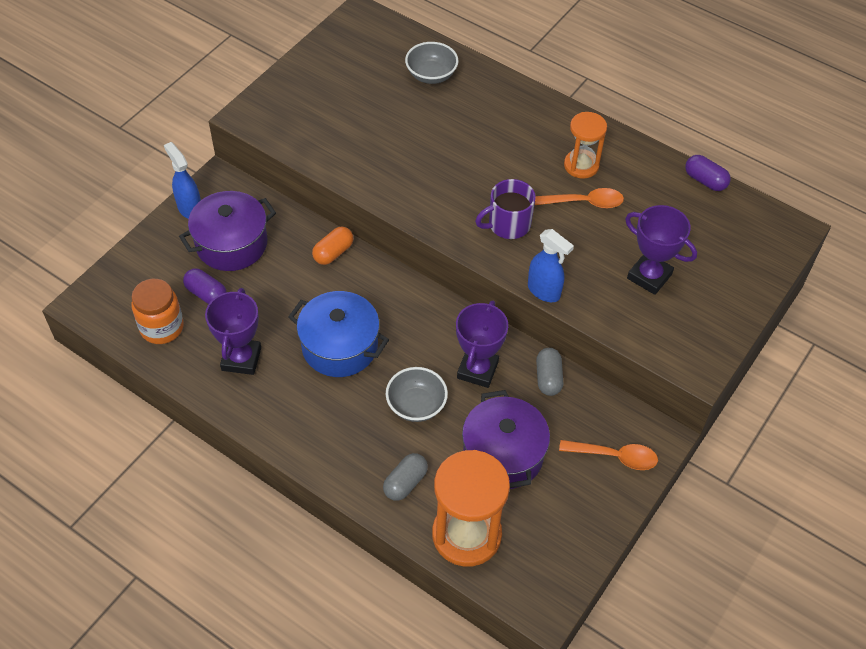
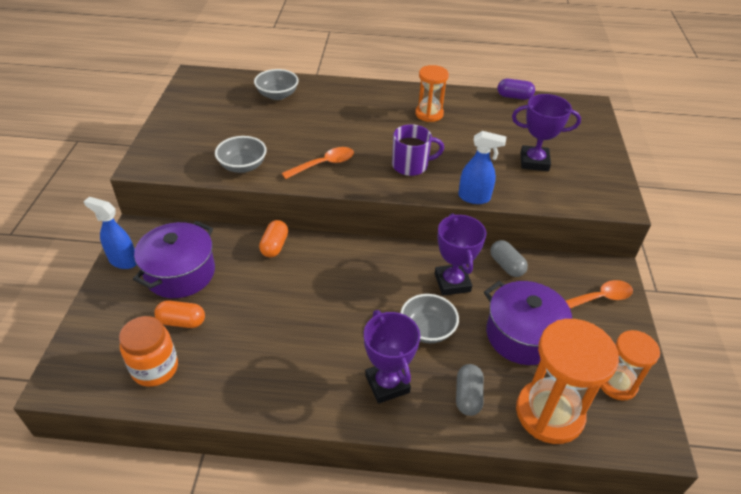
camera: 30 degrees left, 10 degrees down
purple capsule [183,268,227,304] -> orange capsule [154,300,205,328]
purple trophy [205,288,261,375] -> purple trophy moved to [364,310,420,403]
blue pot [288,291,389,377] -> none
purple mug [475,179,536,239] -> purple mug turned 135 degrees counterclockwise [392,124,444,176]
orange spoon [535,188,624,208] -> orange spoon moved to [282,147,354,179]
none -> grey bowl [215,136,267,173]
none -> orange hourglass [601,330,660,401]

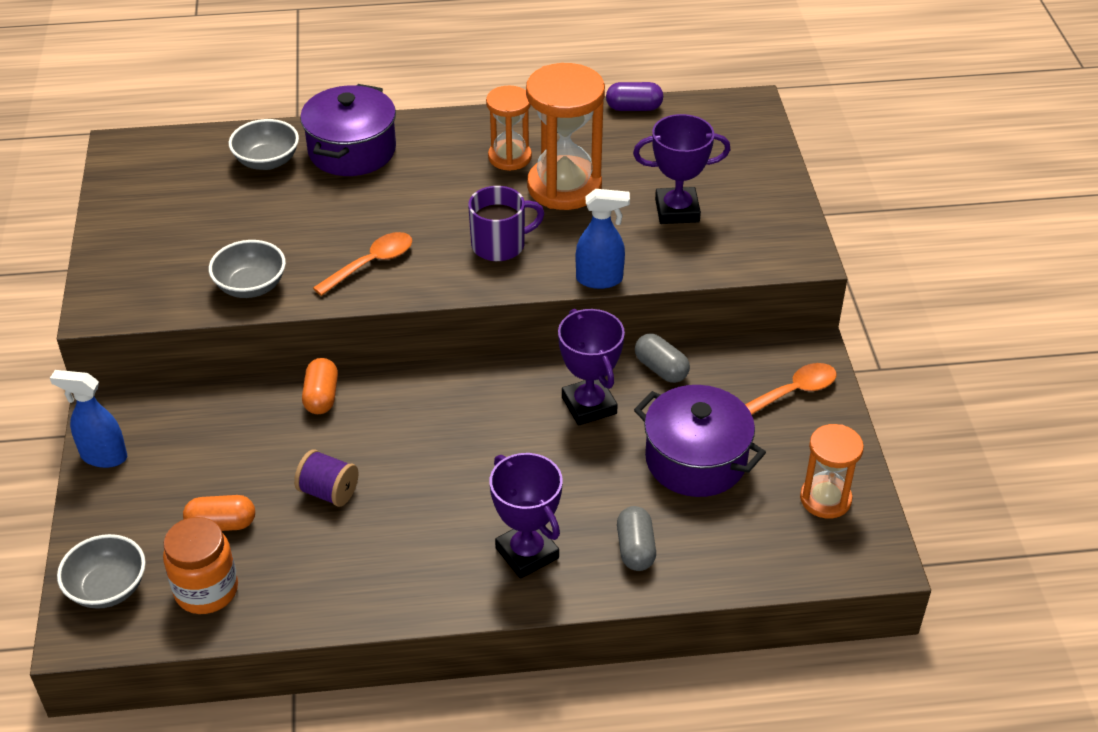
camera: 10 degrees left, 0 degrees up
purple pot [133,221,215,298] -> purple pot moved to [300,84,396,176]
grey bowl [401,294,459,343] -> grey bowl moved to [57,534,146,609]
orange hourglass [516,319,619,444] -> orange hourglass moved to [526,63,605,210]
none -> purple spool [294,450,359,507]

